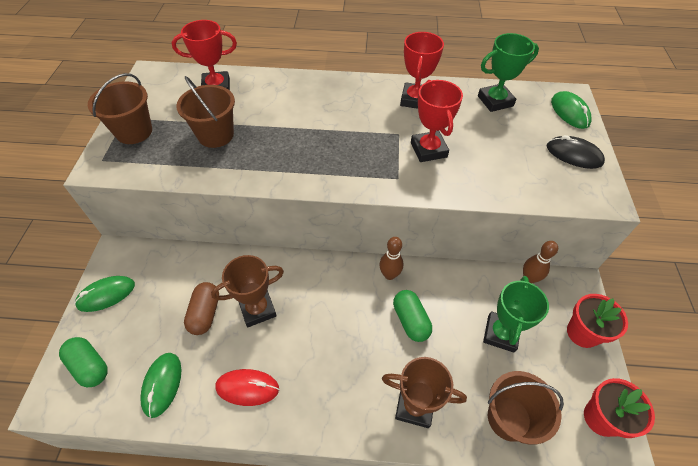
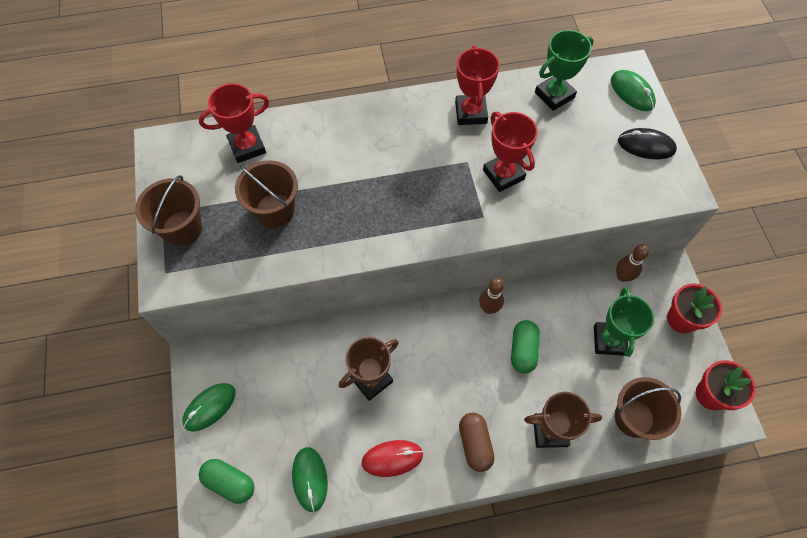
camera: 15 degrees left, 10 degrees up
brown capsule [184,282,219,335] -> brown capsule moved to [459,412,495,472]
green capsule [393,290,432,342] -> green capsule turned 45 degrees clockwise [511,320,540,374]

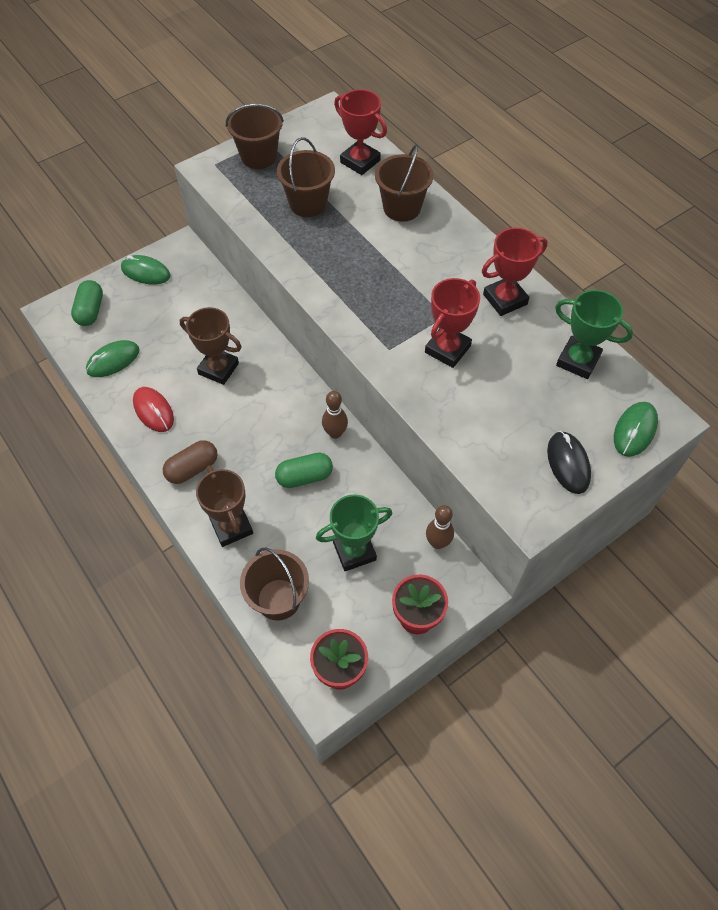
camera: 65 degrees right, 5 degrees down
none -> brown bucket [375,144,433,222]

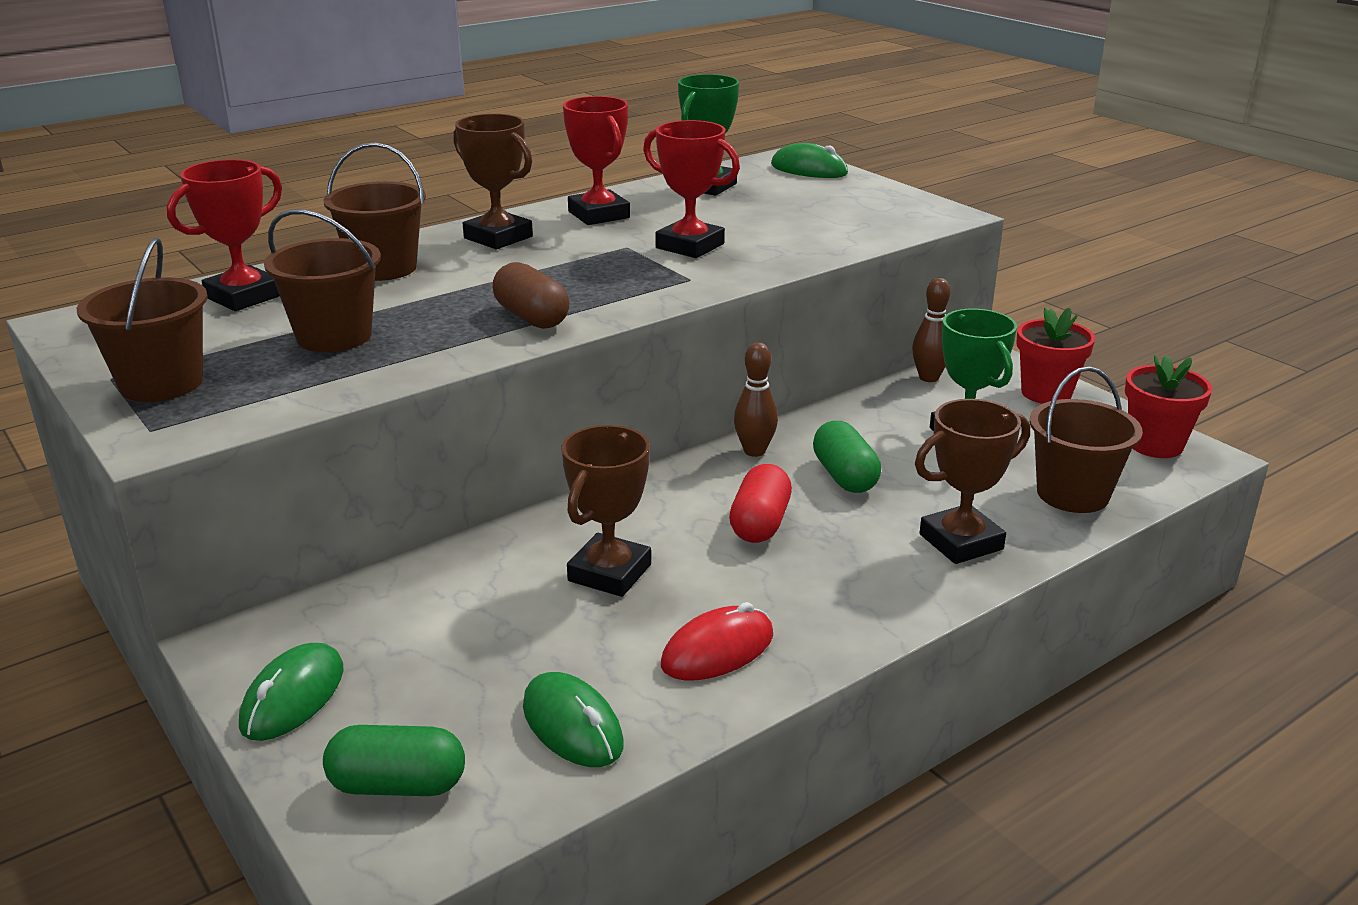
camera: 90 degrees left, 30 degrees down
brown capsule [163,440,217,484] -> brown capsule moved to [493,262,569,329]
black mouse [547,431,591,494] -> none
none -> brown trophy [453,114,533,249]
none -> red capsule [729,464,792,543]

